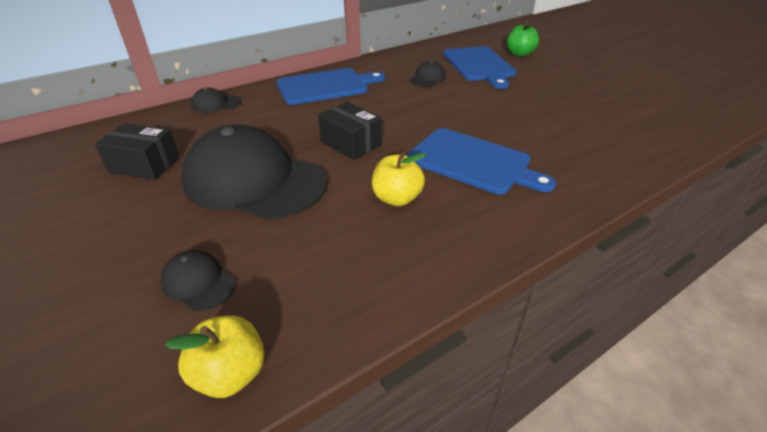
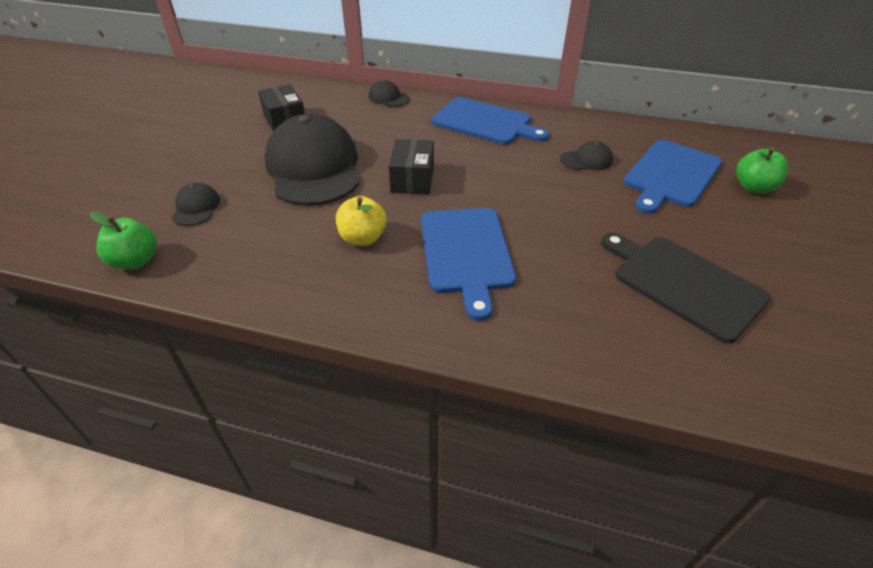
camera: 50 degrees right, 5 degrees up
yellow apple [165,315,265,398] -> green apple [90,212,157,269]
none -> black cutting board [601,233,771,343]

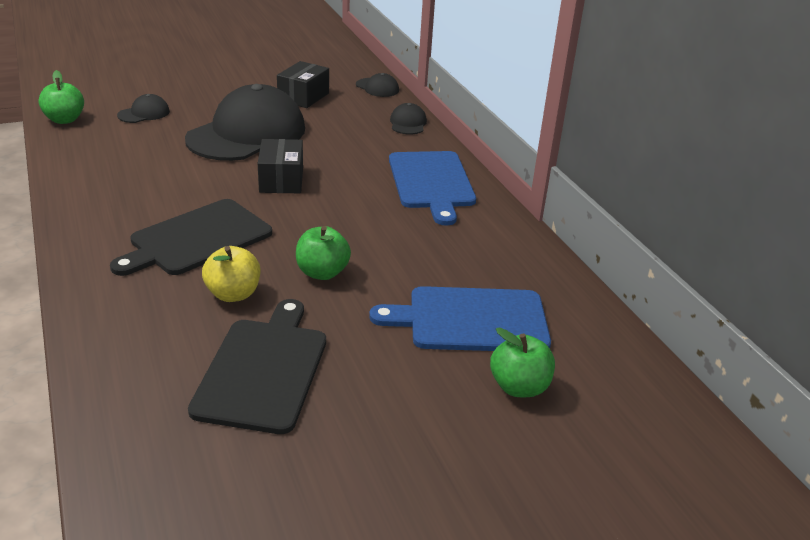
camera: 50 degrees right, 10 degrees down
yellow apple [336,196,387,246] -> yellow apple moved to [202,246,260,302]
black box [389,139,434,195] -> black box turned 60 degrees counterclockwise [258,139,303,193]
blue cutting board [421,208,516,321] -> black cutting board [110,199,272,276]
black cap [560,141,613,170] -> black cap moved to [356,73,399,97]
none -> green apple [296,226,351,280]

